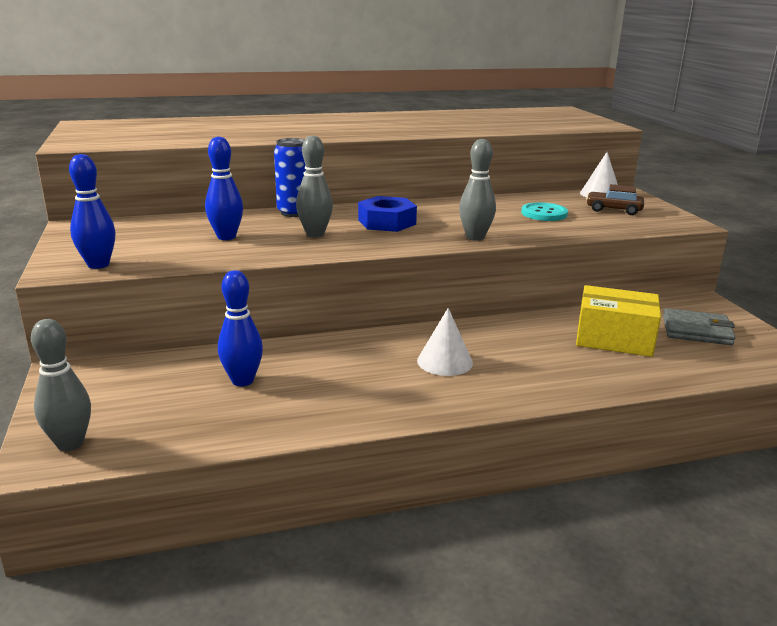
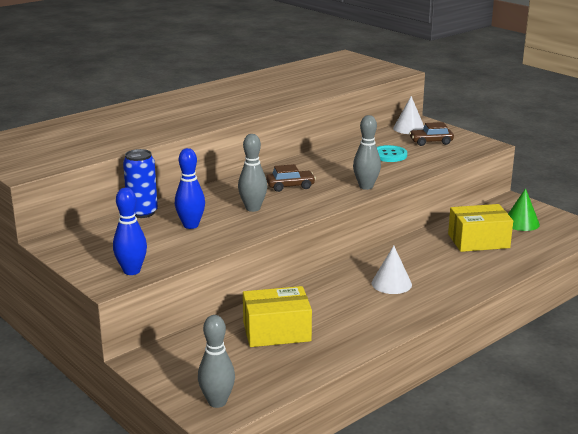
camera: 25 degrees left, 0 degrees up
blue bowling pin [218,270,263,386] -> yellow box [243,286,312,347]
blue can [274,138,306,217] -> blue can moved to [123,149,158,218]
blue nut [358,196,417,232] -> brown car [266,164,316,192]
grey wallet [663,308,736,345] -> green cone [508,188,540,231]

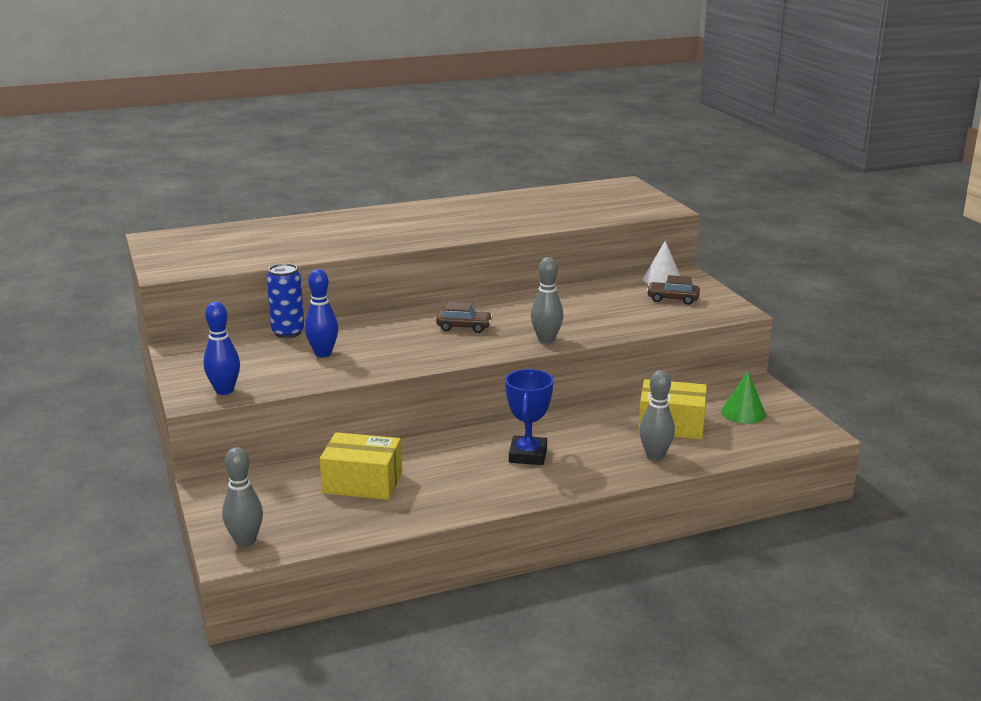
camera: 20 degrees right, 0 degrees up
grey bowling pin [238,134,267,212] -> grey bowling pin moved to [639,370,675,460]
white cone [371,246,412,294] -> blue trophy [505,369,553,465]
turquoise button [377,145,407,162] -> none

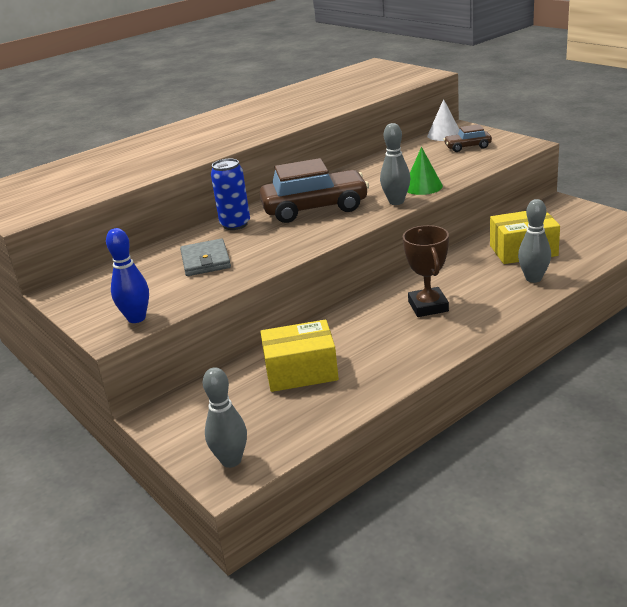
camera: 15 degrees left, 5 degrees up
blue can [267,263,305,338] -> blue can moved to [211,159,250,230]
blue bowling pin [305,269,338,357] -> grey wallet [180,238,231,276]
brown car [436,302,493,333] -> brown car [260,158,369,223], size x2.06
blue trophy [505,369,553,465] -> brown trophy [403,225,449,317]
green cone [721,371,766,424] -> green cone moved to [407,147,443,195]

